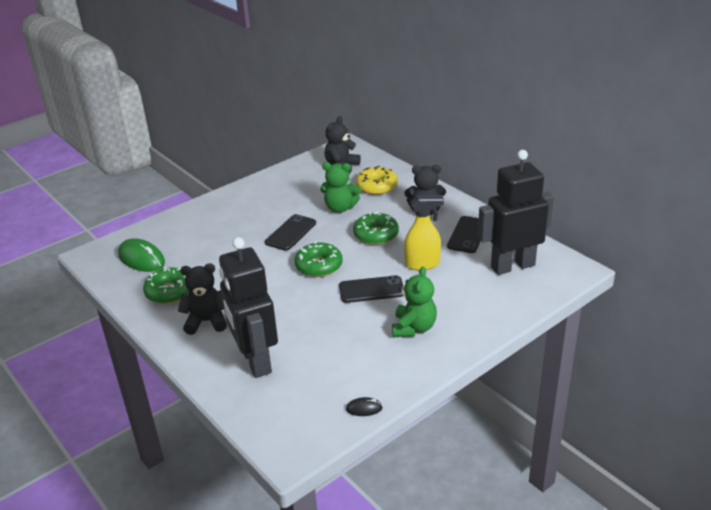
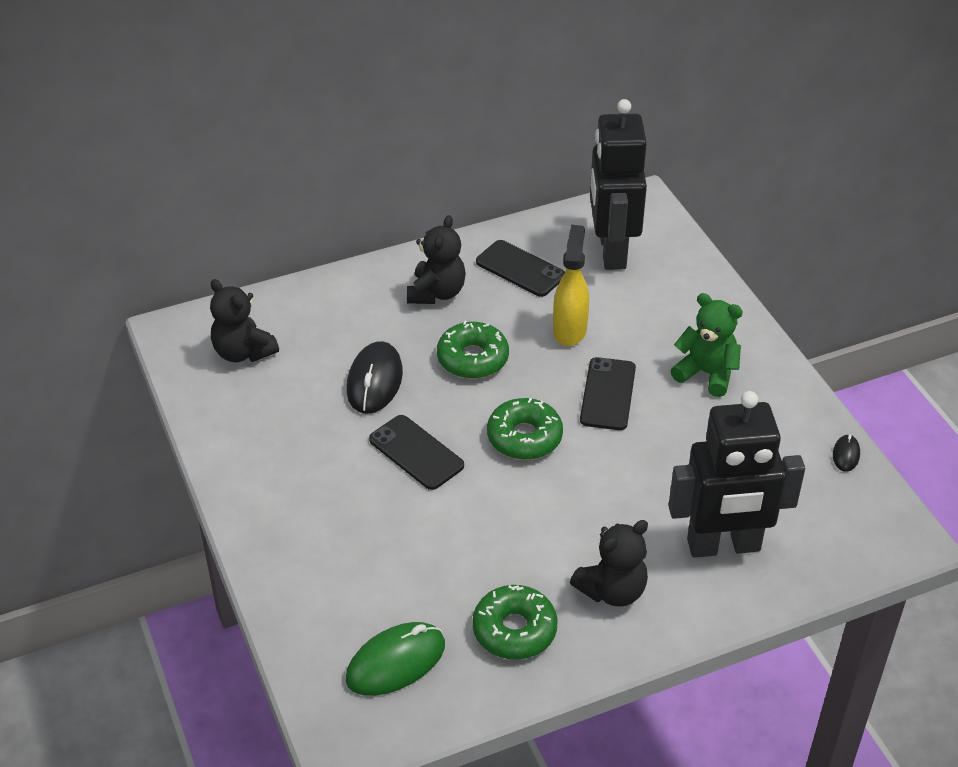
camera: 75 degrees left, 10 degrees up
black teddy bear [178,263,227,335] -> black teddy bear turned 135 degrees counterclockwise [570,520,648,607]
green teddy bear [320,162,361,213] -> black mouse [347,341,403,414]
yellow donut [356,166,398,195] -> none

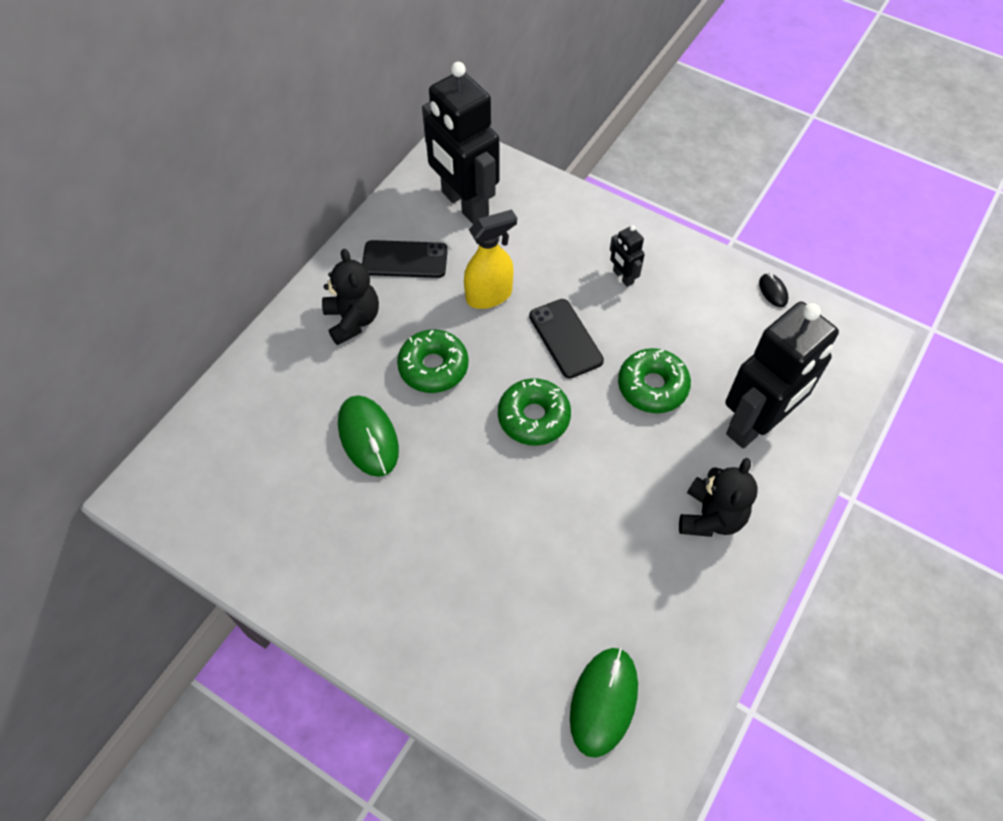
camera: 35 degrees left, 15 degrees up
black teddy bear [210,279,279,362] -> none
black mouse [347,341,403,414] -> green mouse [338,395,399,477]
black phone [369,415,464,490] -> none
green donut [472,585,558,660] -> green donut moved to [618,348,691,413]
yellow spray bottle [553,225,589,346] -> yellow spray bottle turned 90 degrees clockwise [464,209,517,309]
green teddy bear [671,293,743,397] -> black robot [610,225,645,287]

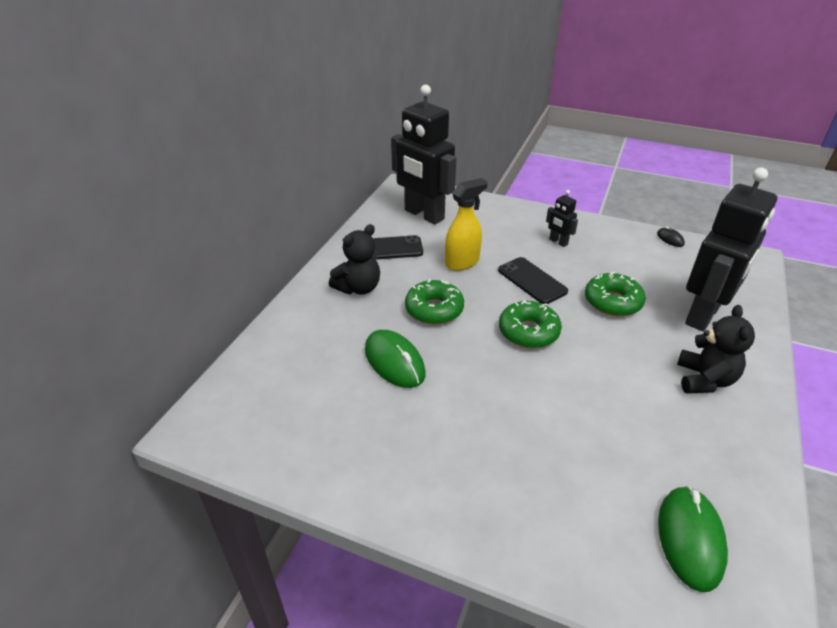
camera: 10 degrees left, 20 degrees down
black teddy bear [322,249,379,345] -> black teddy bear turned 75 degrees clockwise [329,224,380,295]

